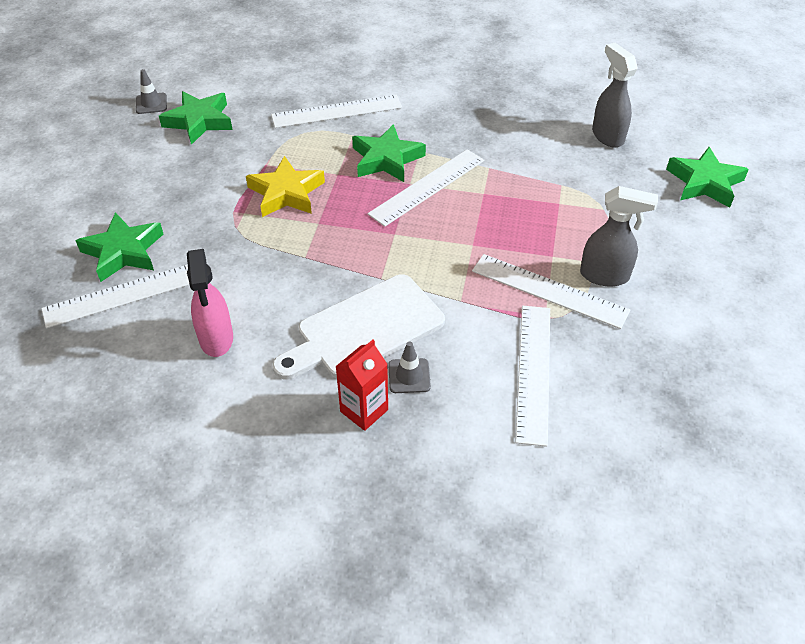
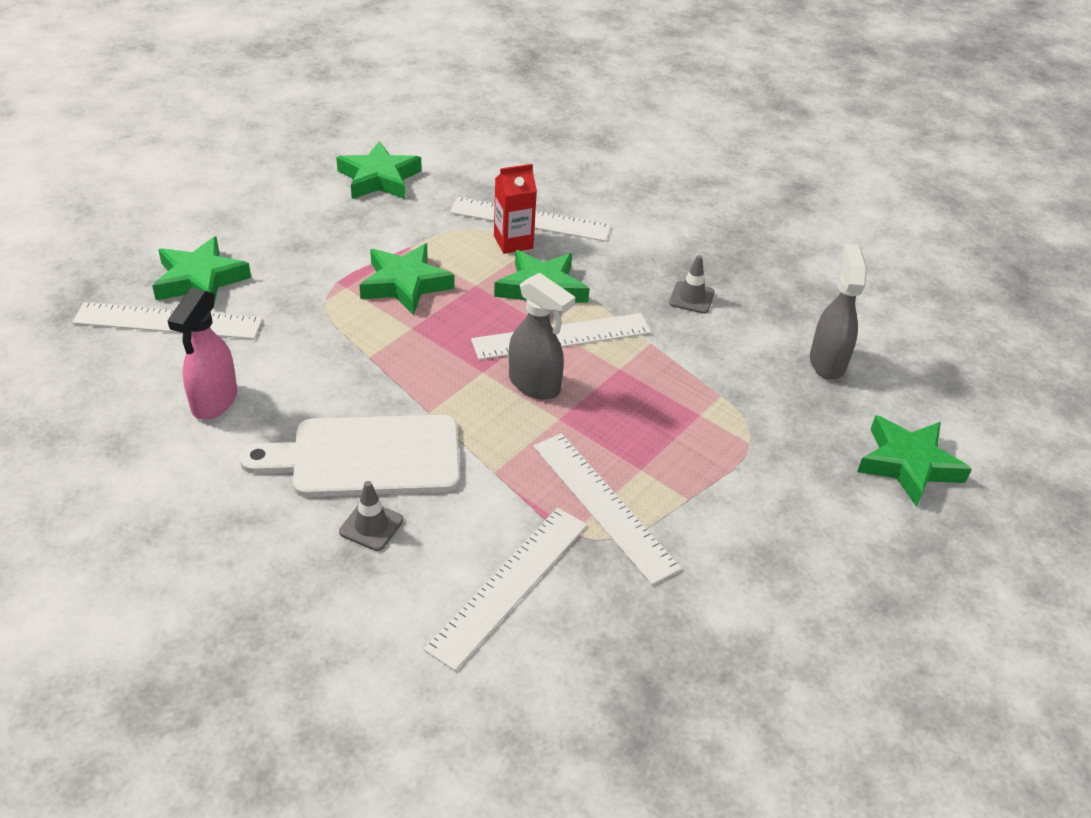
camera: 25 degrees right, 5 degrees down
grey traffic cone [136,69,167,114] -> grey traffic cone moved to [669,255,715,314]
yellow star [246,156,325,217] -> green star [359,243,455,316]
red carton [335,340,388,431] -> red carton moved to [494,164,537,254]
grey spray bottle [580,186,658,286] -> grey spray bottle moved to [509,273,575,400]

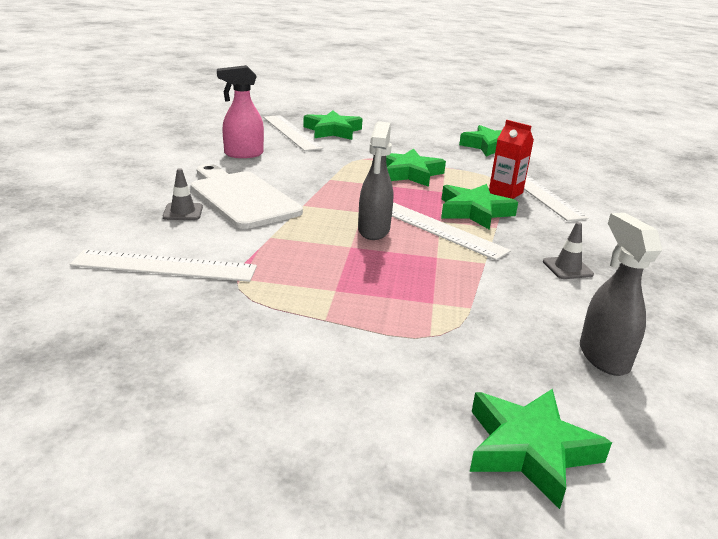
camera: 60 degrees right, 15 degrees down
white ruler [533,433,682,585] -> none
grey spray bottle [810,244,867,380] -> grey spray bottle turned 75 degrees counterclockwise [580,213,662,376]

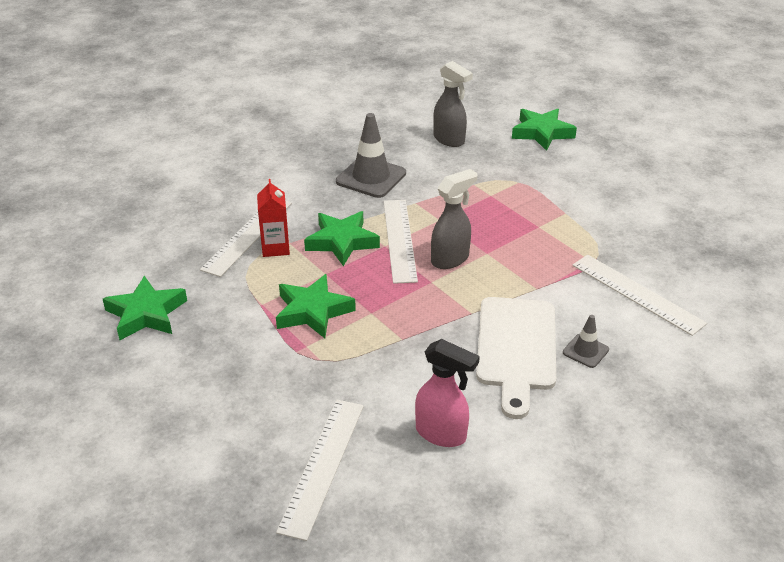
camera: 135 degrees left, 10 degrees up
green star [303,110,363,140] -> none
grey traffic cone [543,222,594,279] -> grey traffic cone [336,113,406,198], size x1.91
grey spray bottle [580,213,662,376] -> grey spray bottle turned 75 degrees counterclockwise [433,61,473,147]

